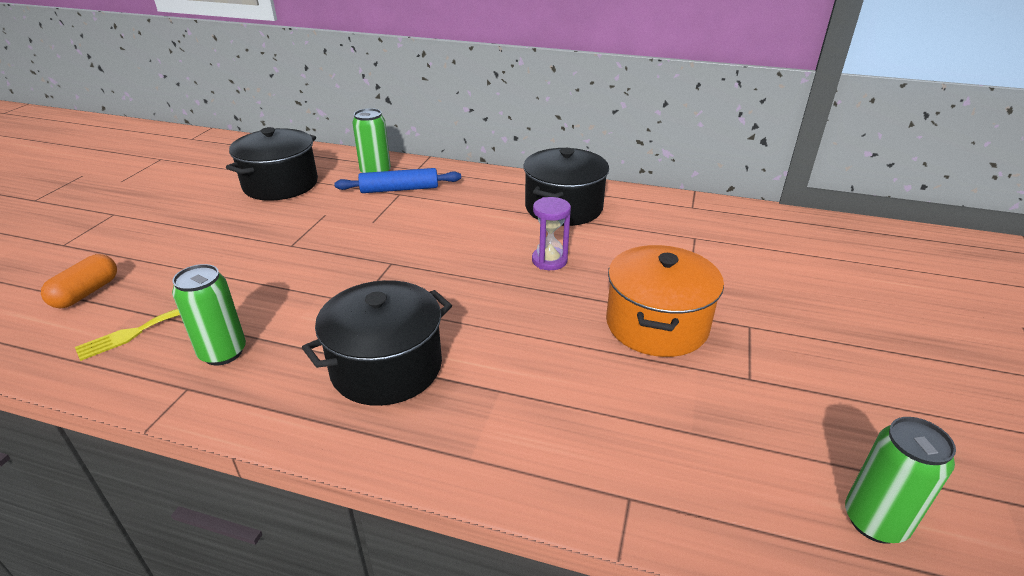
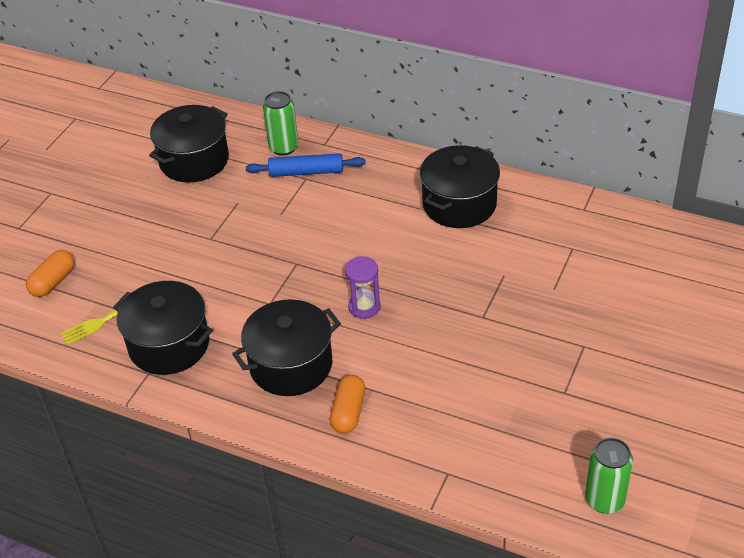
camera: 10 degrees right, 10 degrees up
green can [172,264,246,365] -> black pot [113,281,213,375]
purple hourglass [532,197,571,270] -> purple hourglass moved to [345,256,381,319]
orange pot [606,245,724,357] -> none
none -> orange capsule [330,375,366,434]

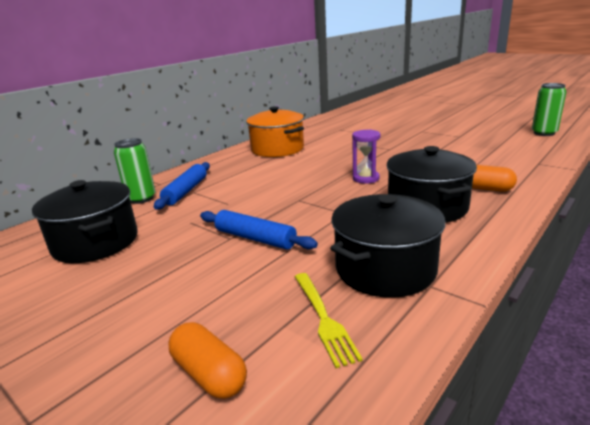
camera: 75 degrees left, 20 degrees down
black pot [420,145,500,228] -> orange pot [246,106,304,157]
none -> blue rolling pin [200,210,318,250]

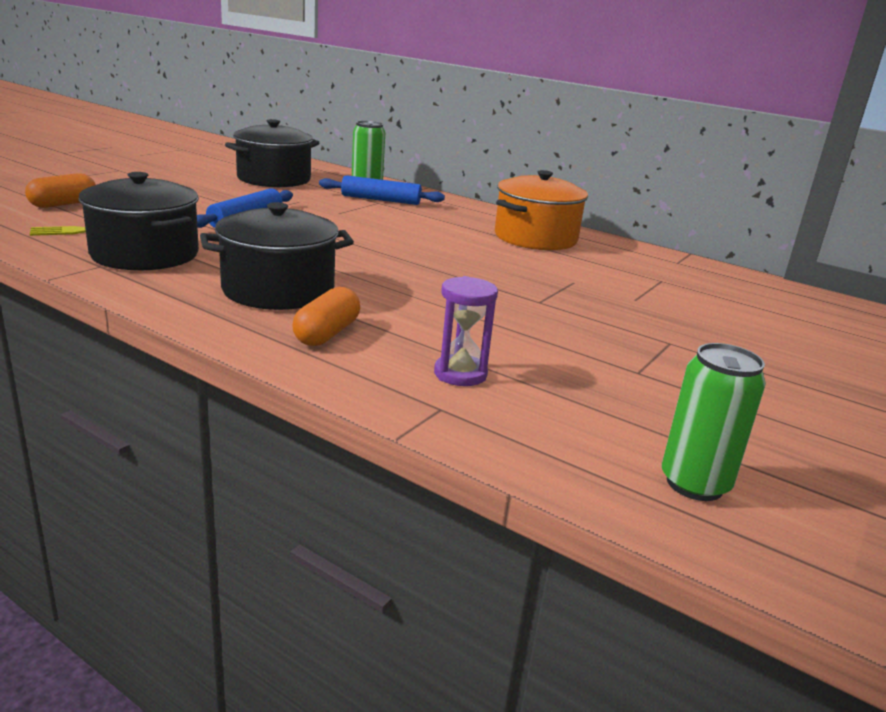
camera: 80 degrees right, 0 degrees up
purple hourglass [352,129,380,184] -> purple hourglass moved to [434,276,498,386]

